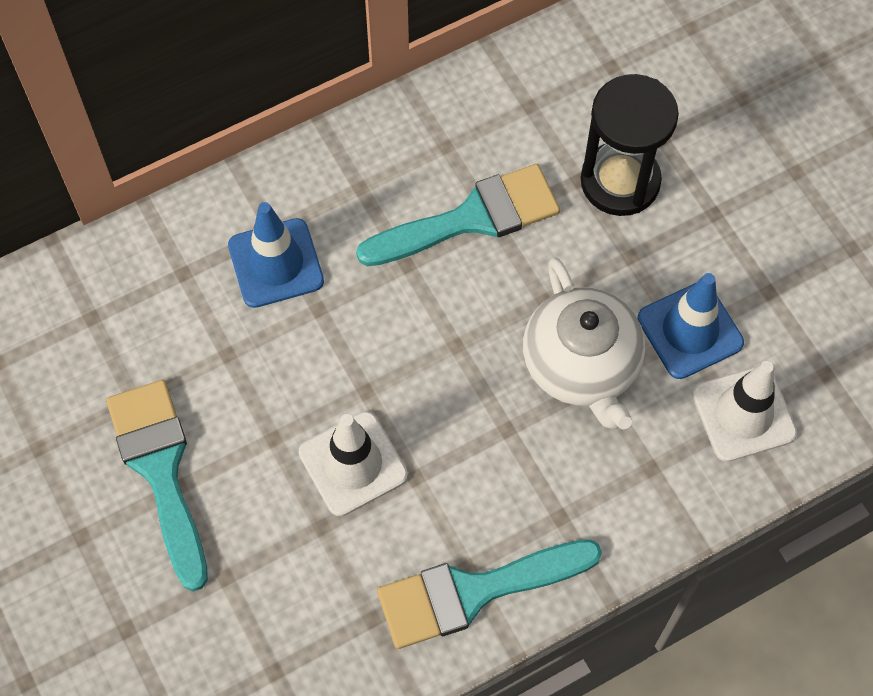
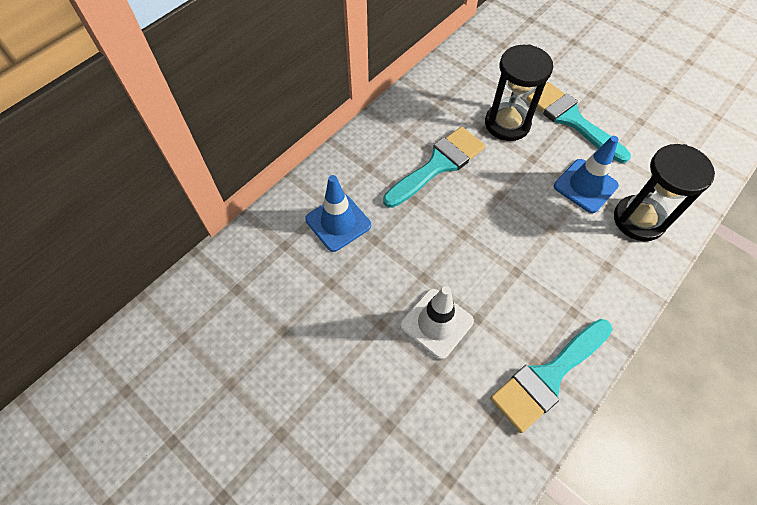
camera: 20 degrees left, 5 degrees down
turquoise brush [106,380,208,592] -> turquoise brush moved to [527,82,631,163]
white teapot [523,257,645,429] -> none
white traffic cone [692,361,797,462] -> black hourglass [614,144,715,241]

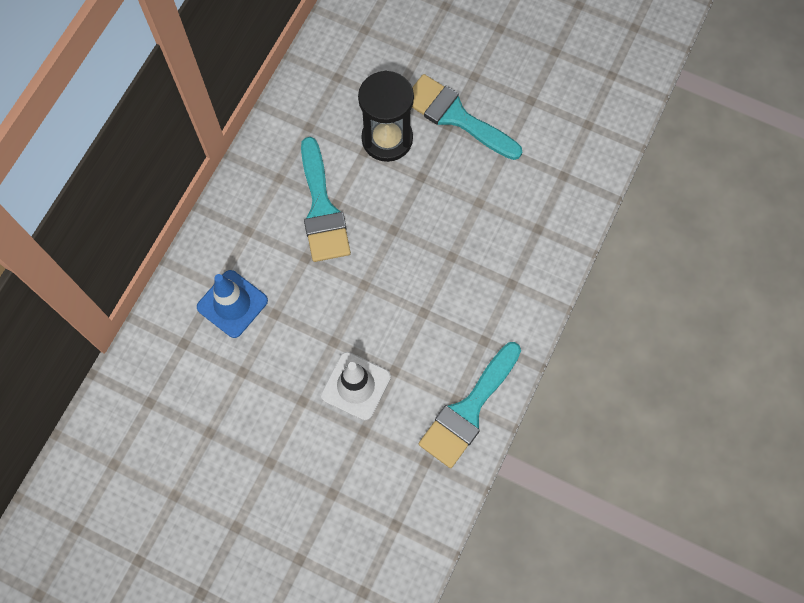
camera: 15 degrees left, 10 degrees up
turquoise brush [383,127,485,208] -> turquoise brush turned 135 degrees clockwise [301,137,351,262]
blue traffic cone [554,136,619,213] -> none
black hourglass [614,144,715,241] -> none

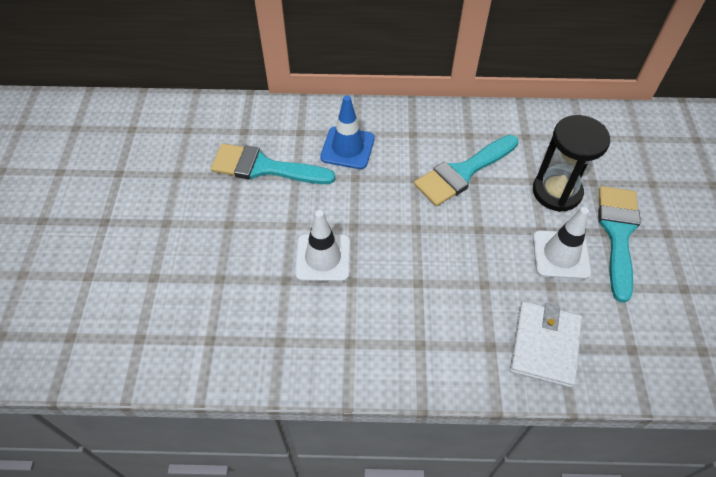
camera: 65 degrees right, 15 degrees down
turquoise brush [419,342,521,468] -> turquoise brush moved to [211,143,335,184]
none -> white wallet [510,301,582,388]
none -> white traffic cone [533,207,591,279]

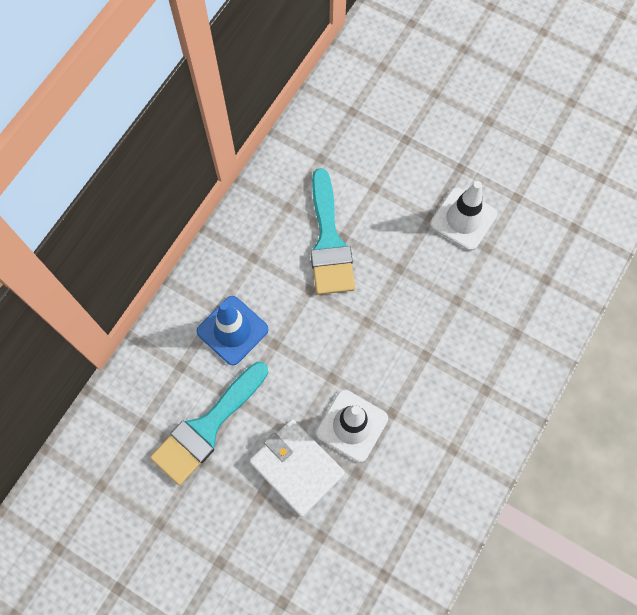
camera: 60 degrees left, 15 degrees up
white wallet [510,301,582,388] -> white wallet moved to [249,419,345,517]
black hourglass [533,115,610,212] -> none
turquoise brush [598,186,641,303] -> none

